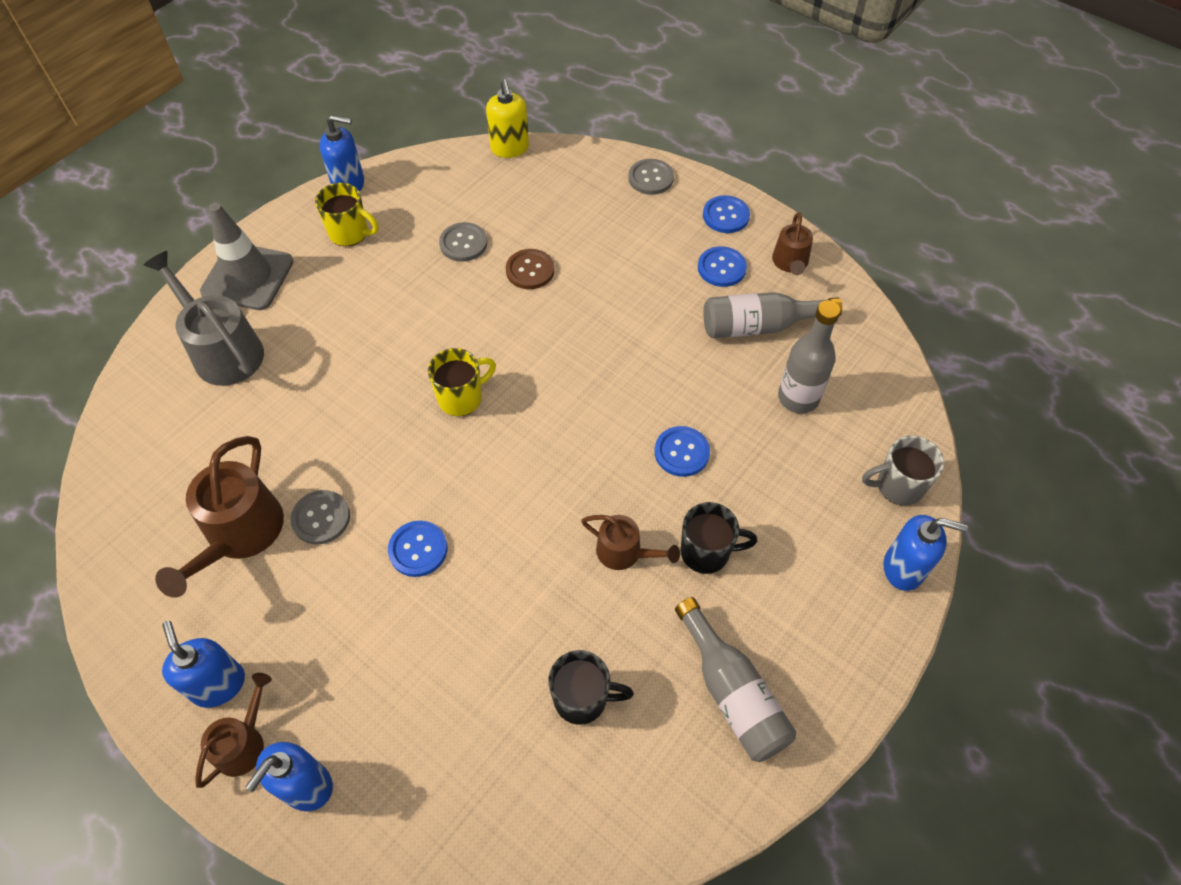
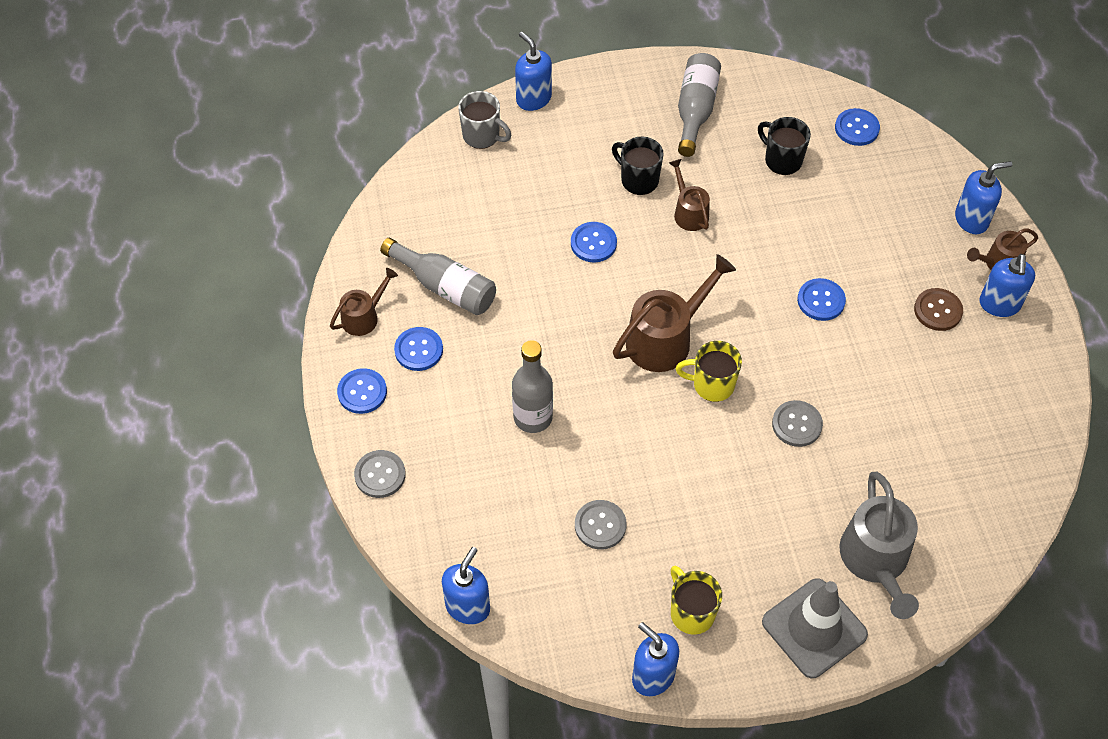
camera: 140 degrees left, 0 degrees up
brown watering can [155,436,284,598] -> brown watering can moved to [613,254,736,372]
grey button [291,490,350,544] -> grey button moved to [772,400,823,447]
yellow soap dispenser [486,79,529,158] -> blue soap dispenser [442,547,490,624]
brown button [506,249,554,289] -> brown button moved to [914,288,963,331]
grey bottle [778,300,841,413] -> grey bottle moved to [512,340,553,433]
none -> blue button [835,108,880,146]

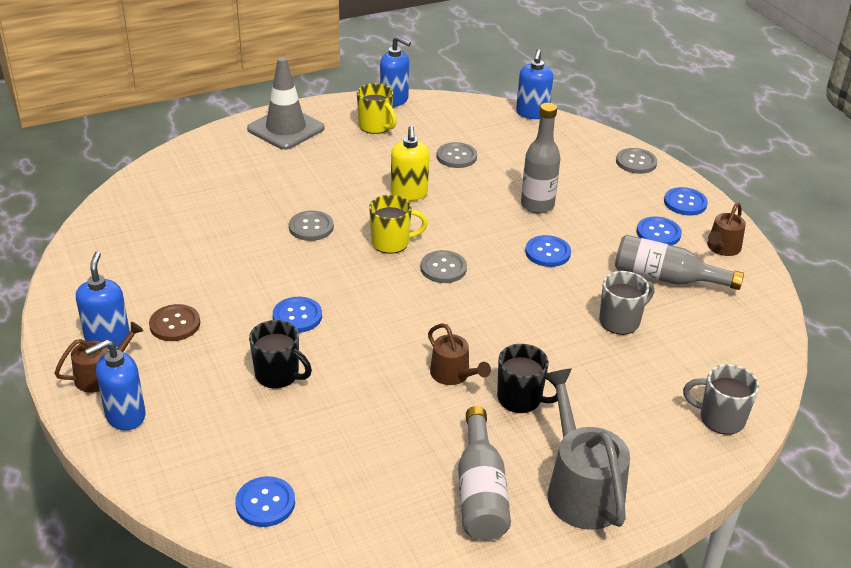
camera: 165 degrees right, 20 degrees down
blue soap dispenser [515,32,552,111] -> none
blue button [571,222,617,262] -> blue button moved to [525,235,571,267]
brown watering can [613,254,736,372] -> grey button [421,250,467,283]
black mug [758,117,811,175] -> black mug moved to [249,320,312,389]
grey watering can [840,472,919,619] -> grey watering can moved to [543,368,630,530]
none -> yellow soap dispenser [391,126,429,201]
none -> grey mug [599,271,654,335]

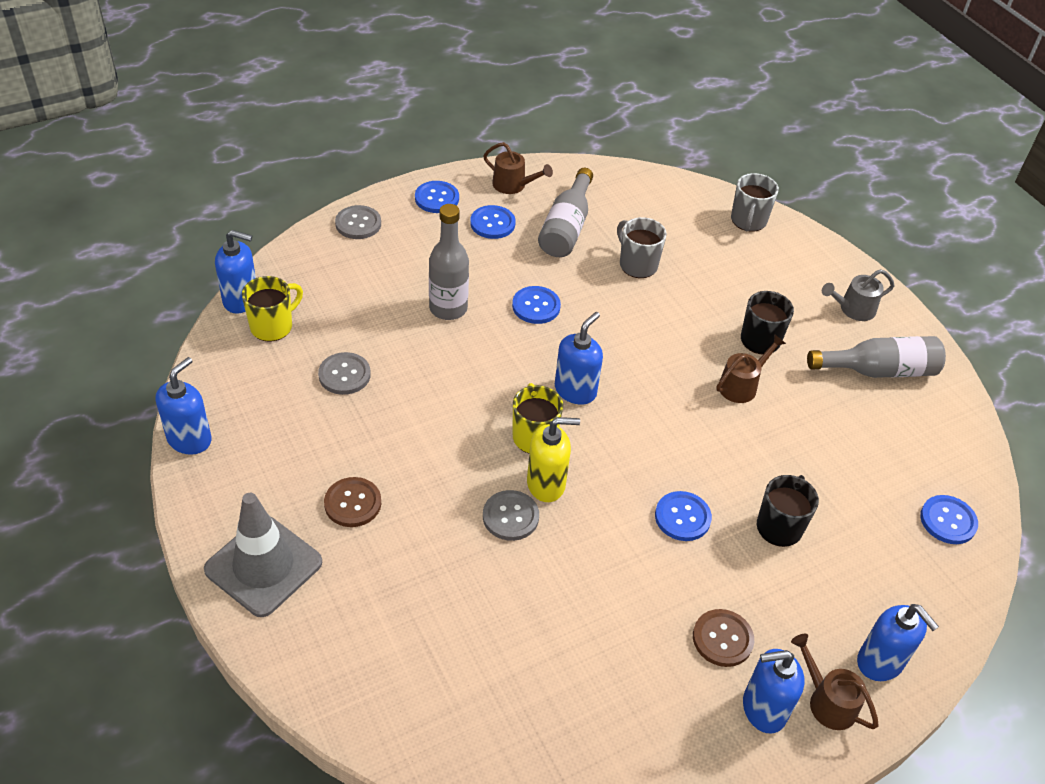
camera: 95 degrees left, 10 degrees up
yellow mug [357,83,397,134] -> yellow mug moved to [242,276,303,342]
yellow soap dispenser [391,126,429,201] -> yellow soap dispenser moved to [527,417,580,502]
grey button [421,250,467,283] -> blue soap dispenser [555,312,603,405]
grey watering can [543,368,630,530] -> grey watering can [822,269,895,321], size x0.57
none -> brown button [324,477,381,527]

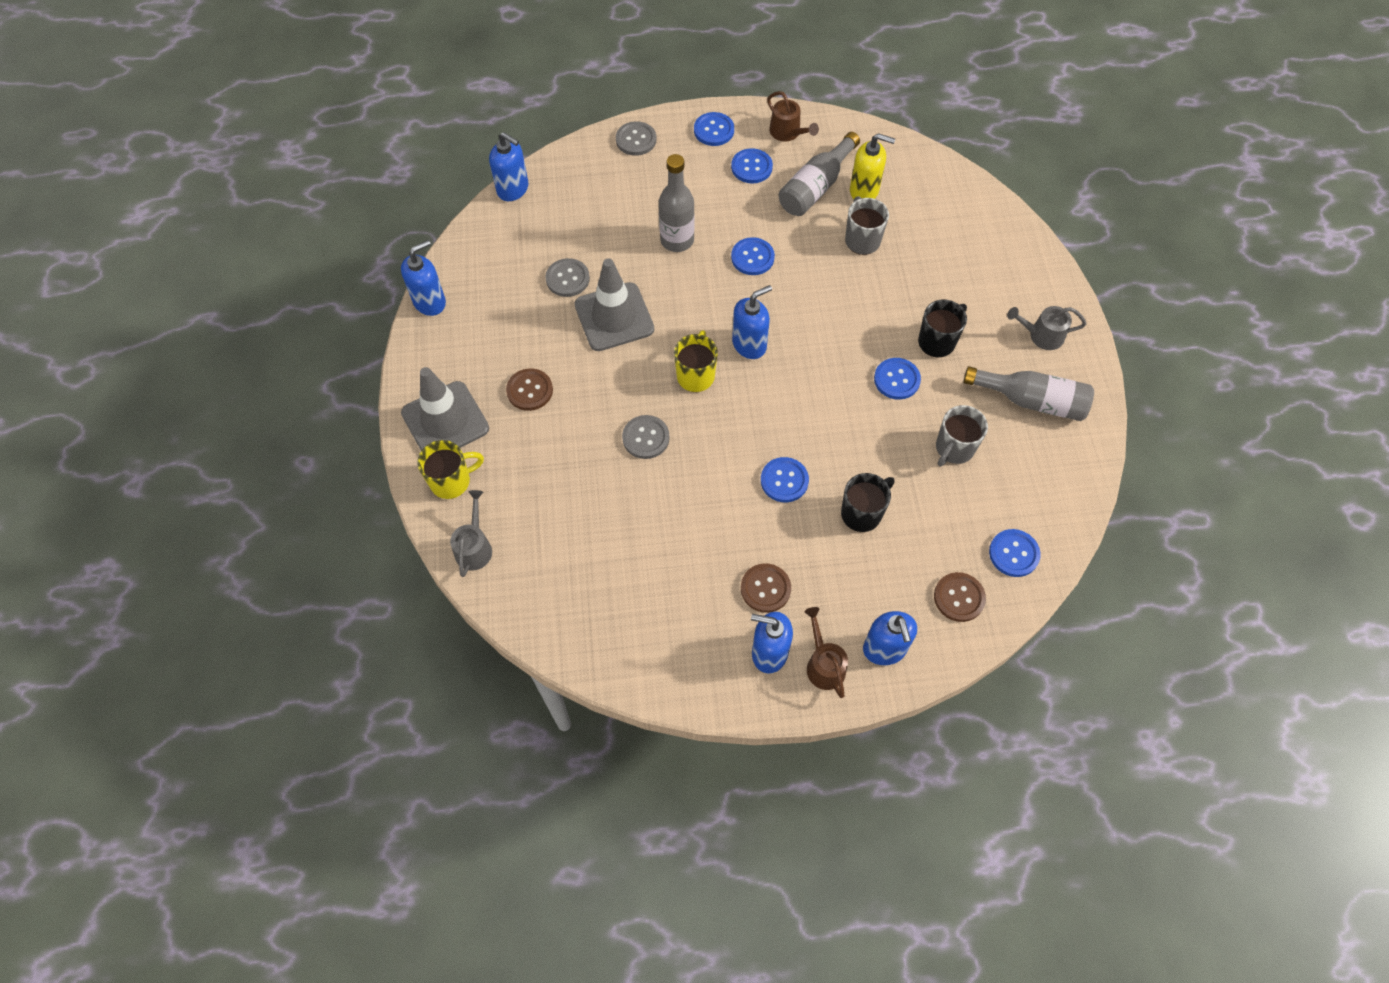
camera: 25 degrees right, 15 degrees up
yellow mug [242,276,303,342] -> yellow mug moved to [417,440,484,499]
yellow soap dispenser [527,417,580,502] -> yellow soap dispenser moved to [850,133,895,199]
brown watering can [716,334,786,403] -> blue button [874,358,921,400]
grey mug [731,173,779,232] -> grey mug moved to [936,405,988,466]
none -> grey watering can [450,490,492,577]
none -> grey traffic cone [575,258,654,351]
none -> brown button [934,572,986,622]

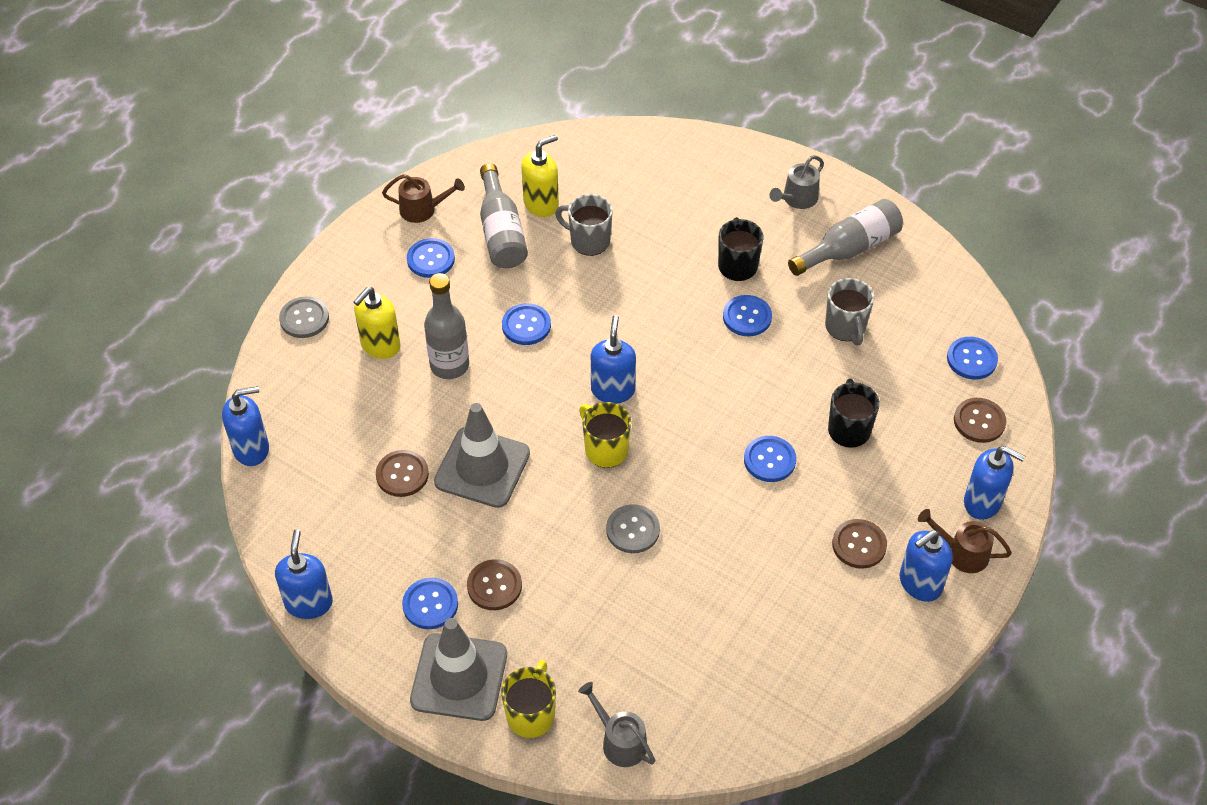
camera: 50 degrees left, 10 degrees down
grey button [545,258,590,297] -> brown button [376,450,429,497]
blue button [694,112,734,146] -> blue button moved to [402,578,458,629]
none -> yellow soap dispenser [354,287,400,359]

